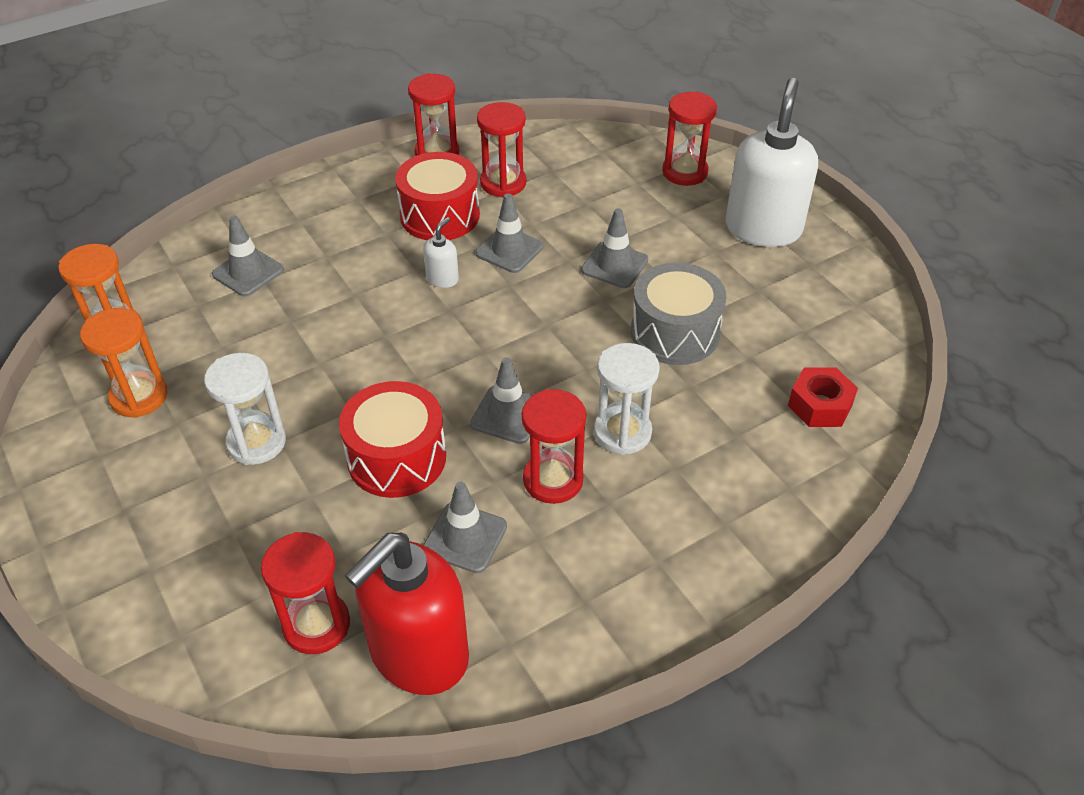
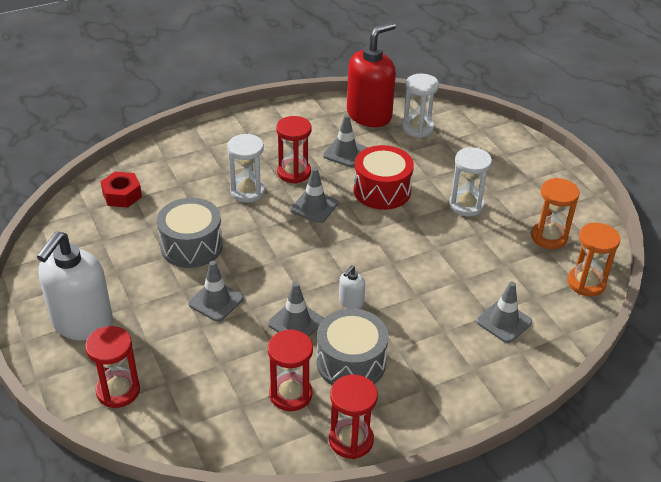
camera: 175 degrees left, 5 degrees down
red hourglass [261,532,350,654] -> white hourglass [402,74,439,138]
red drum [395,152,480,240] -> grey drum [316,308,389,385]

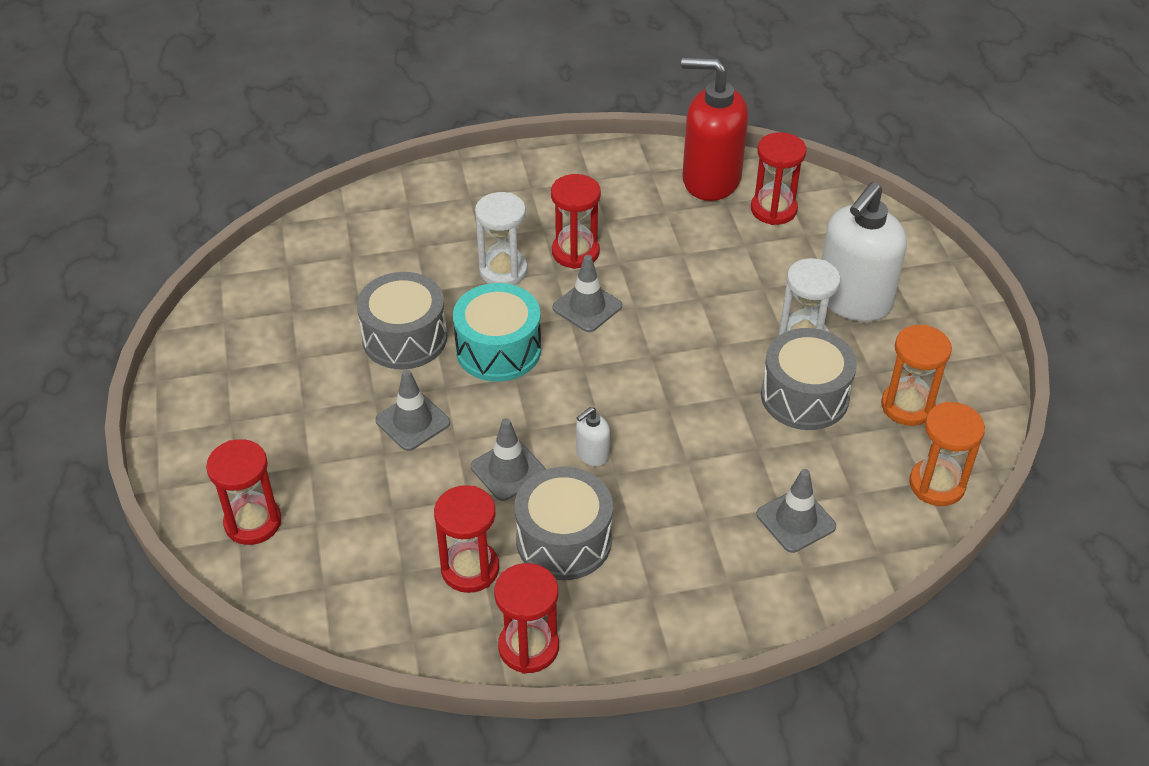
camera: 15 degrees right, 5 degrees up
white soap dispenser [37,231,113,341] -> white soap dispenser moved to [821,182,907,322]
red nut [101,172,142,208] -> none
grey traffic cone [323,115,367,167] -> none
red soap dispenser [347,22,396,127] -> red soap dispenser turned 135 degrees counterclockwise [681,57,748,201]
red drum [354,145,414,210] -> none
white hourglass [402,74,439,138] -> red hourglass [751,132,807,225]
none -> turquoise drum [453,283,541,382]
none -> grey drum [761,328,857,430]

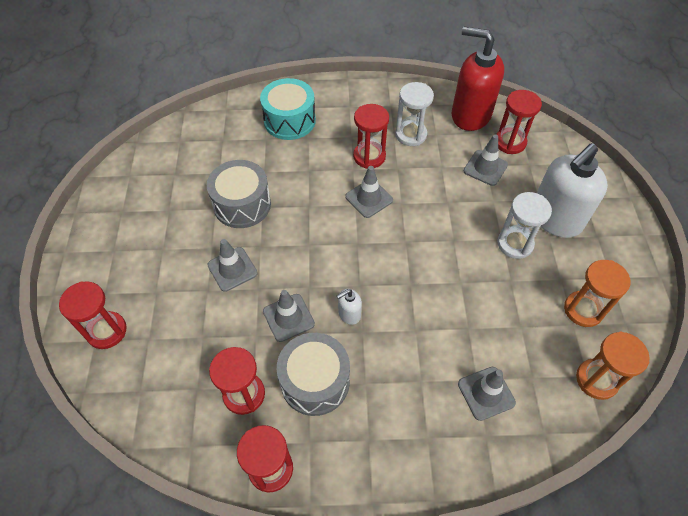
camera: 10 degrees right, 10 degrees up
turquoise drum [453,283,541,382] -> turquoise drum moved to [260,78,316,140]
white hourglass [475,192,528,285] -> white hourglass moved to [395,82,434,146]
grey drum [761,328,857,430] -> none
none -> grey traffic cone [464,134,508,186]

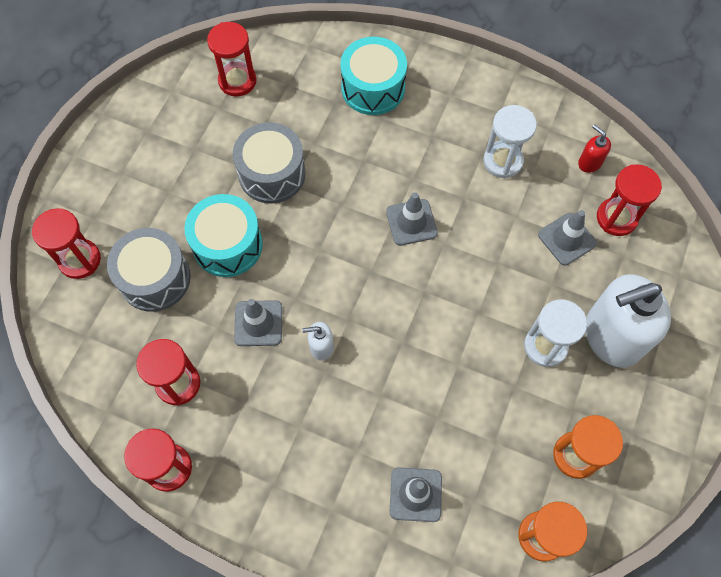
camera: 25 degrees right, 10 degrees up
grey traffic cone [208,239,258,292] -> turquoise drum [184,194,263,277]
grey drum [277,333,350,416] -> grey drum moved to [107,228,191,312]
red hourglass [353,104,389,169] -> red hourglass moved to [207,22,256,96]
red soap dispenser [452,27,504,131] -> red soap dispenser [578,124,611,173], size x0.43

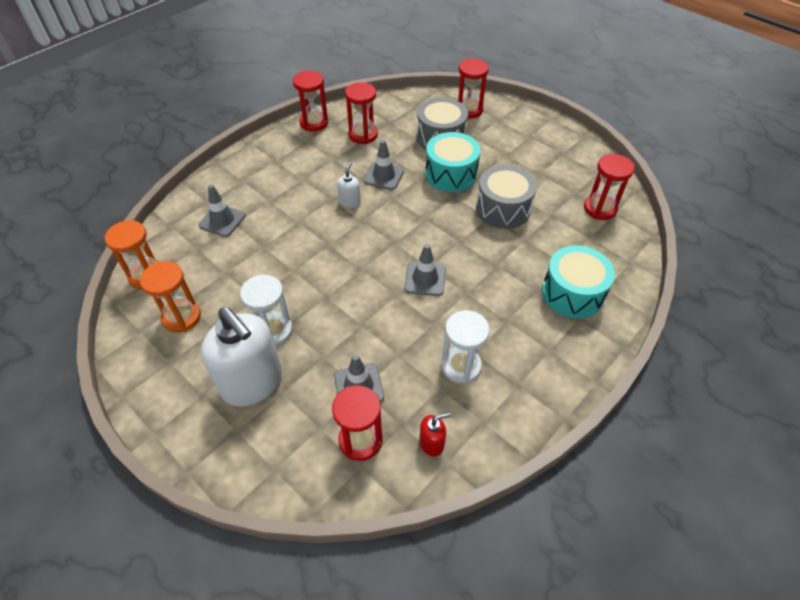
camera: 110 degrees right, 15 degrees down
white soap dispenser [586,274,671,368] -> white soap dispenser turned 135 degrees clockwise [201,307,282,407]

